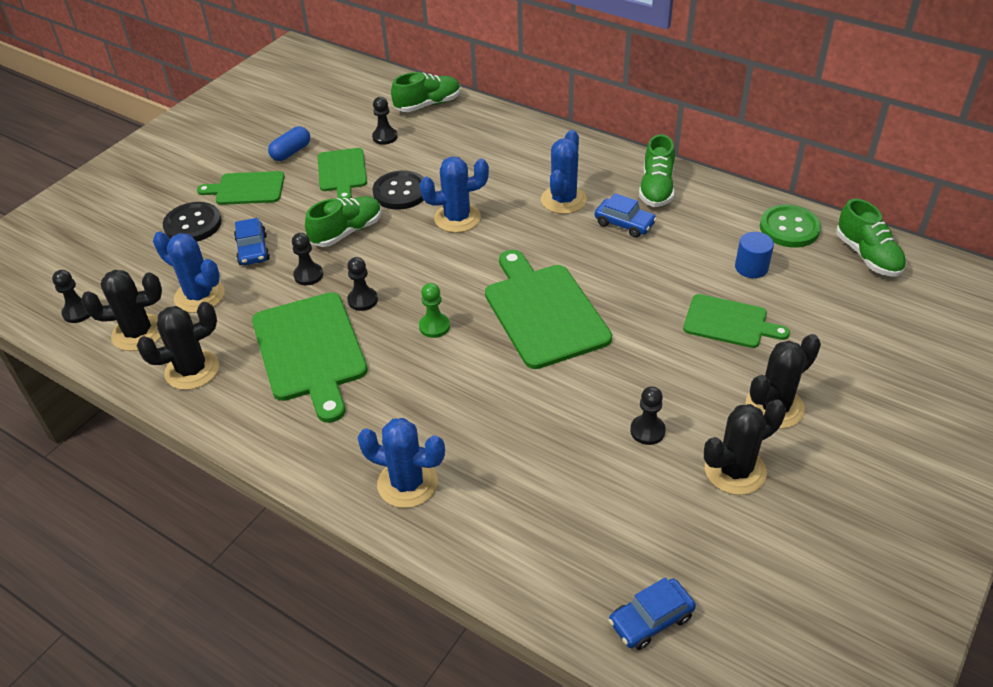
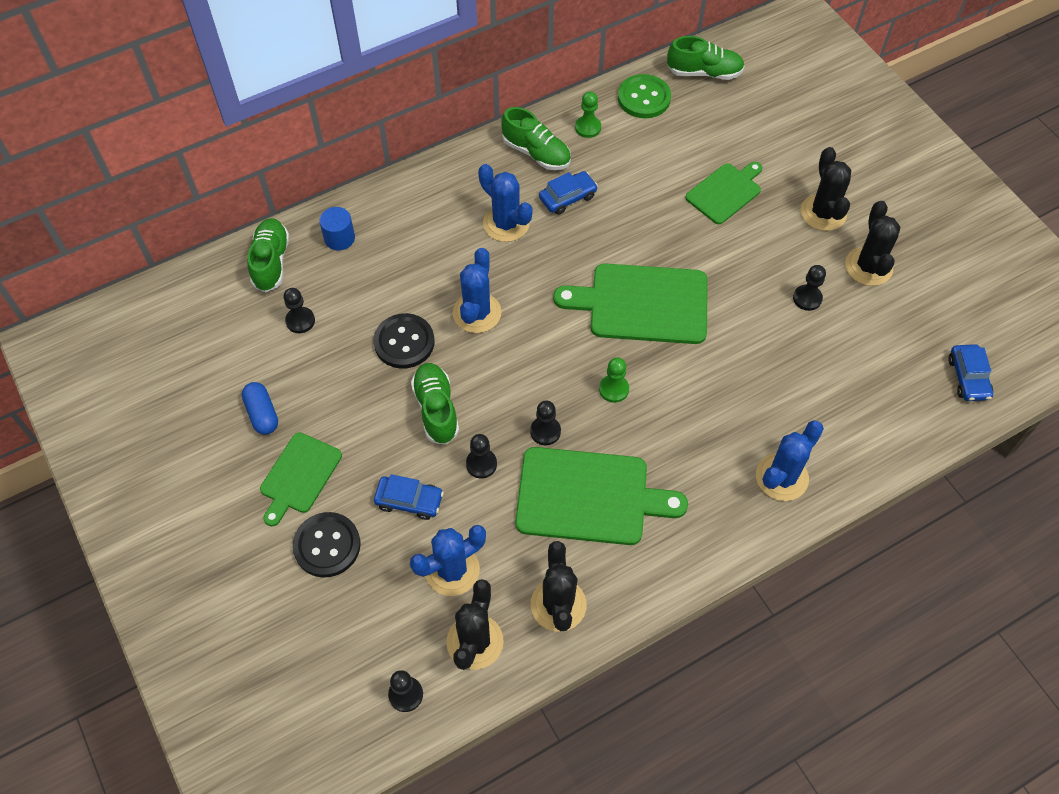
camera: 65 degrees left, 15 degrees up
green cutting board [318,148,367,199] -> none
blue cylinder [735,232,774,278] -> blue cylinder moved to [319,207,355,250]
none -> green pawn [575,91,601,138]

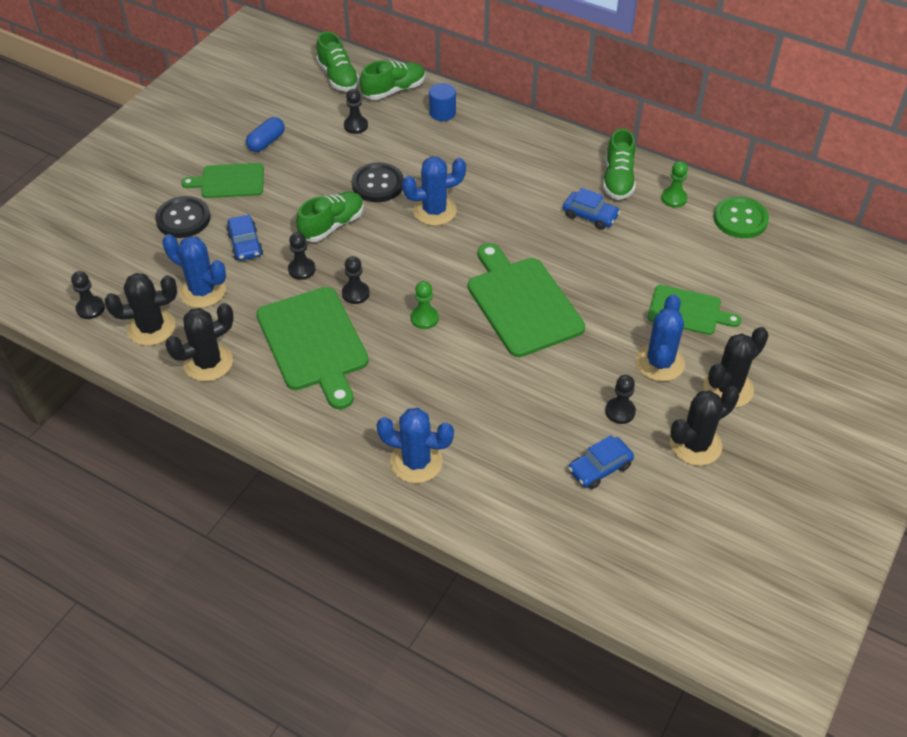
camera: 60 degrees right, 10 degrees down
blue cactus [478,164,533,242] -> blue cactus moved to [636,294,685,381]
green shoe [667,36,745,80] -> green shoe moved to [316,31,360,91]
blue car [948,344,993,401] -> blue car moved to [568,435,634,489]

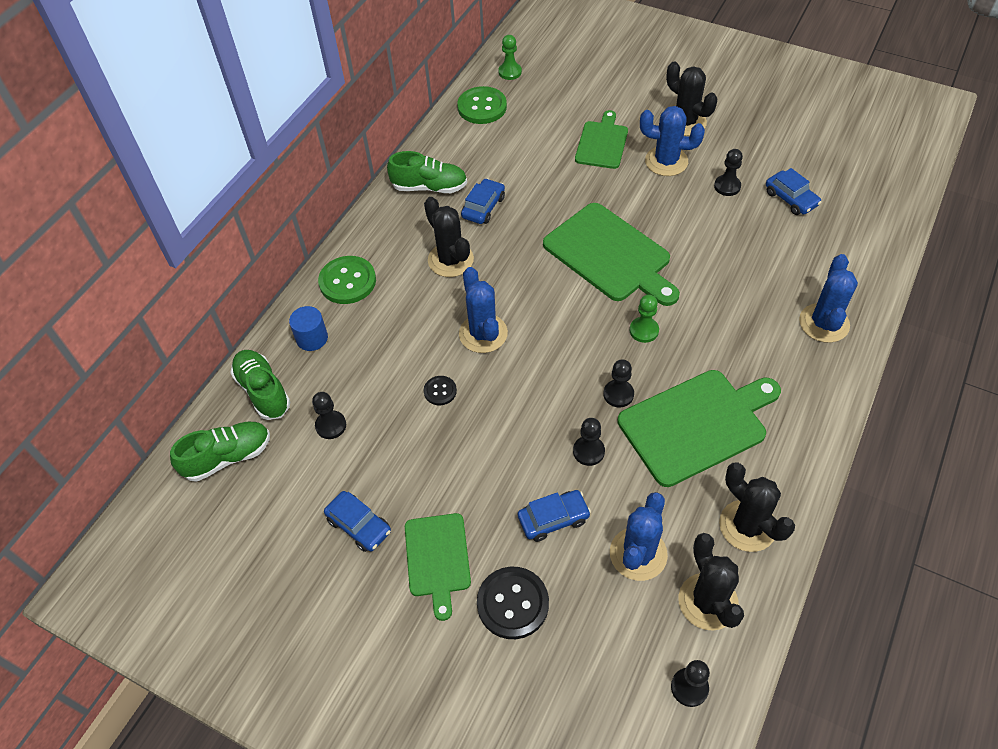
camera: 90 degrees left, 5 degrees up
blue capsule [246,117,285,152] -> blue car [324,491,391,552]
green shoe [296,191,364,242] -> none
black button [352,162,404,202] -> black button [424,376,457,405], size x0.53
green cutting board [468,243,585,357] -> green cutting board turned 105 degrees counterclockwise [543,203,680,306]
green pawn [661,161,688,208] -> green pawn moved to [498,35,522,80]
black cactus [670,386,739,466] -> black cactus moved to [424,197,474,277]
none -> green button [318,256,376,304]

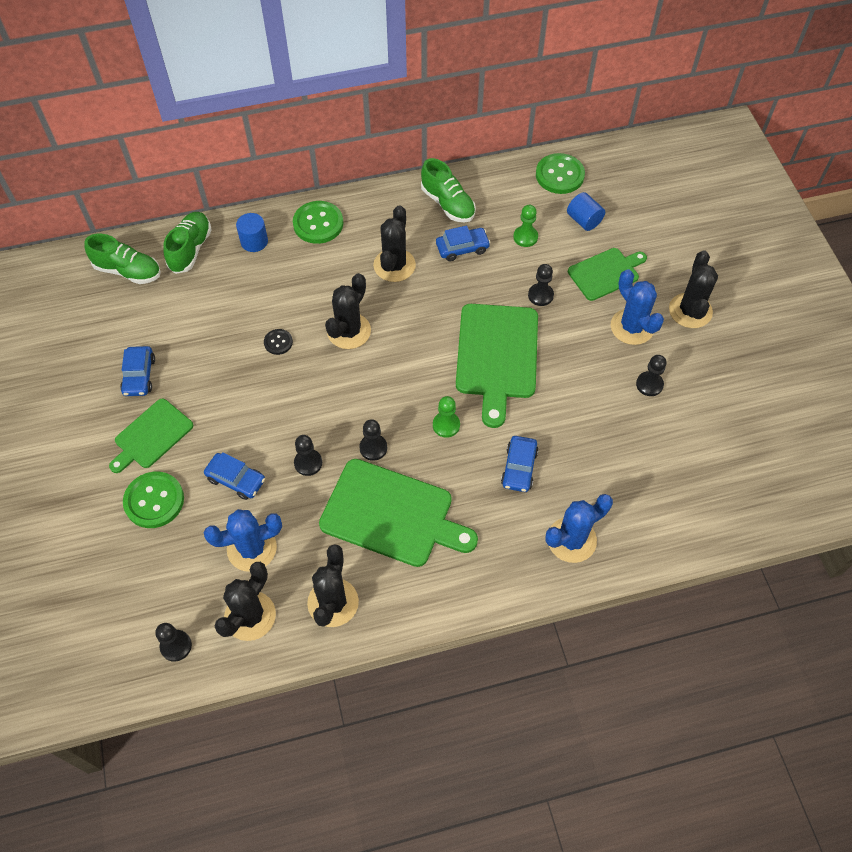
camera: 45 degrees right, 5 degrees up
black pawn [312,392,346,439] -> black pawn moved to [528,264,554,306]
blue cactus [459,267,508,353] -> black cactus [325,273,371,349]
black button [477,567,549,639] -> green button [123,472,184,528]
green pawn [498,35,522,80] -> green pawn moved to [513,205,538,247]
blue car [766,168,821,215] -> blue car moved to [501,436,538,492]
none -> blue cylinder [567,192,605,231]

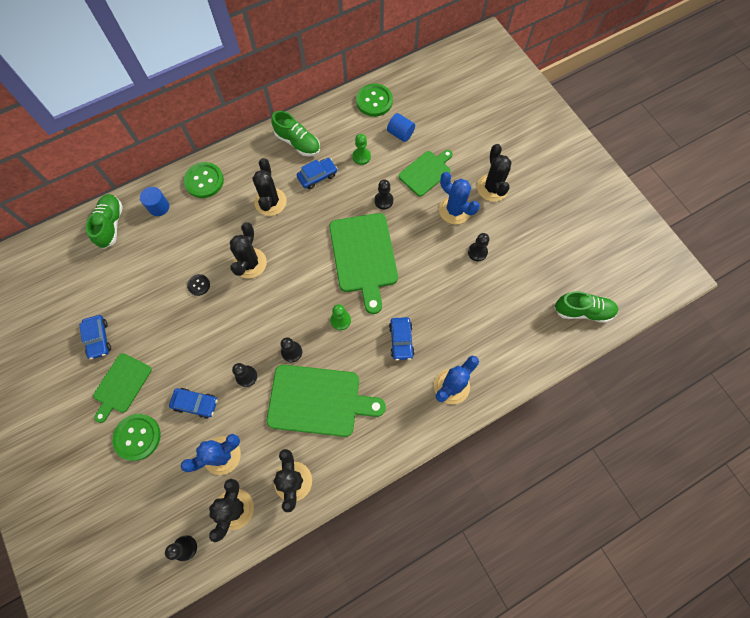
camera: 15 degrees left, 10 degrees up
green shoe [84,234,161,284] -> green shoe moved to [554,291,619,323]

